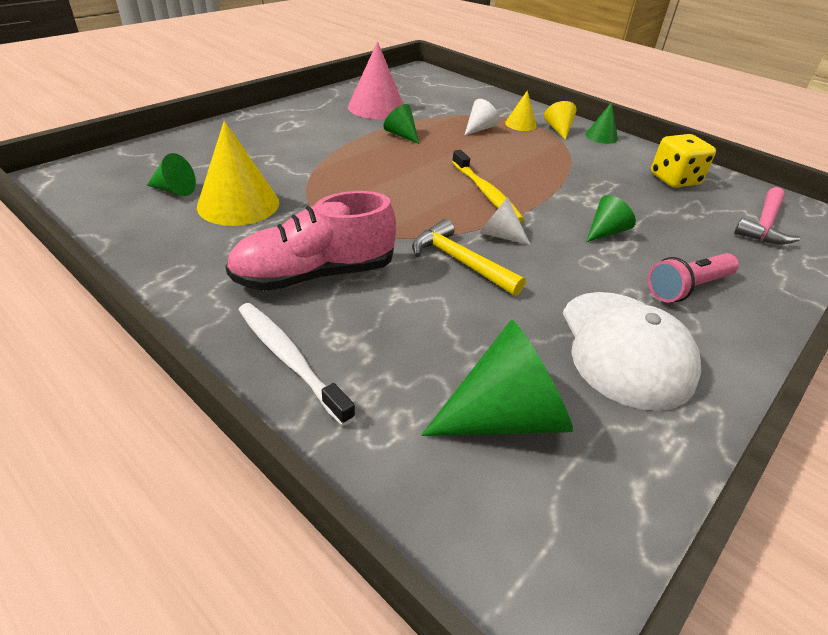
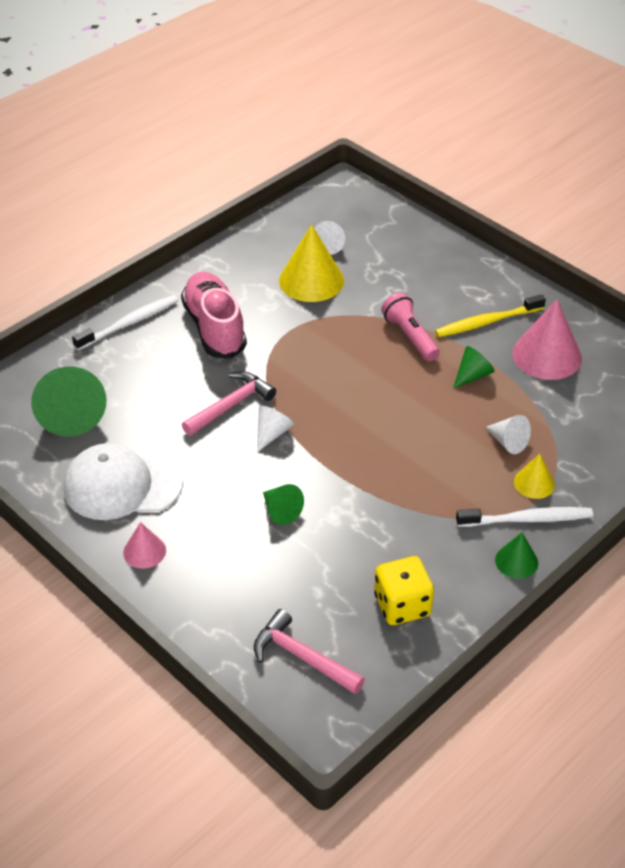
camera: 95 degrees right, 5 degrees up
green cone [147,153,196,196] -> white cone [314,221,345,255]
yellow hammer [412,219,526,296] -> pink hammer [182,371,276,436]
yellow toothbrush [452,150,524,223] -> yellow toothbrush moved to [435,294,546,337]
yellow cone [544,101,577,140] -> white toothbrush [456,507,593,527]
pink flashlight [647,253,739,303] -> pink flashlight moved to [381,293,440,361]
none -> pink cone [123,522,166,569]

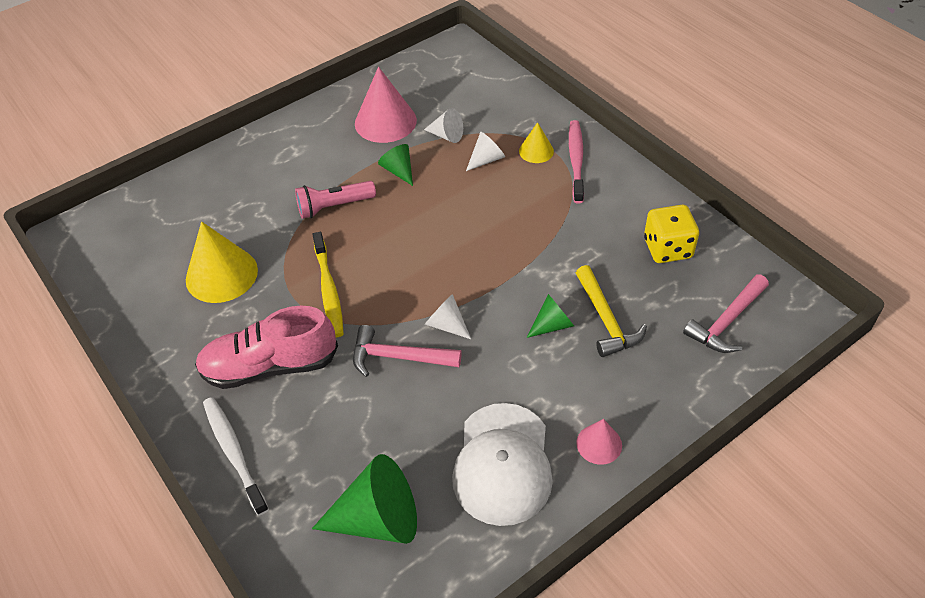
camera: 80 degrees left, 5 degrees up
pink hammer [182,371,276,436] -> pink hammer turned 45 degrees counterclockwise [353,325,462,377]
white cone [314,221,345,255] -> white cone moved to [424,108,463,143]
yellow toothbrush [435,294,546,337] -> yellow toothbrush moved to [312,232,344,337]
white toothbrush [456,507,593,527] -> pink toothbrush [569,120,584,204]
green cone [495,532,538,579] -> none
none -> yellow hammer [576,265,647,357]

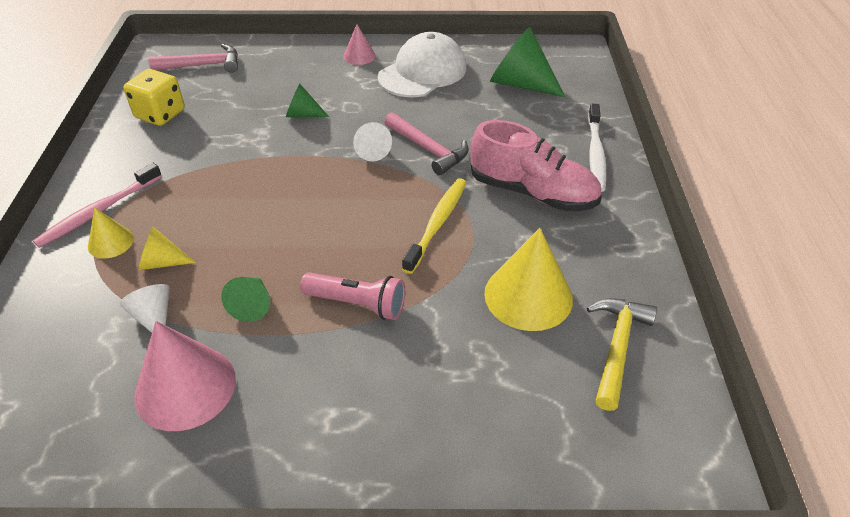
camera: 145 degrees left, 5 degrees down
white cone [466,132,505,171] -> yellow cone [138,227,196,270]
yellow hammer [576,265,647,357] -> yellow hammer moved to [587,298,657,411]

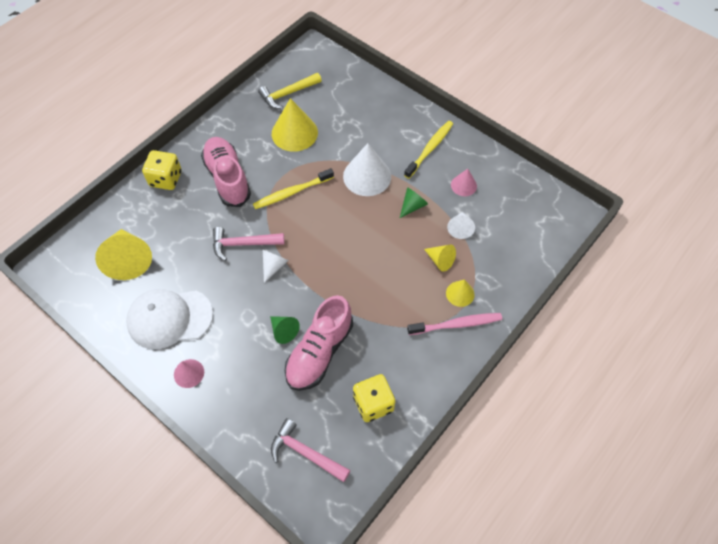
camera: 140 degrees left, 15 degrees up
pink cone [134,321,236,431] -> pink cone [451,169,477,196], size x0.54
pink flashlight [300,272,405,320] -> white cone [343,143,391,196]
pink hammer [384,112,469,176] -> pink hammer turned 90 degrees counterclockwise [213,227,285,261]
green cone [490,27,565,97] -> yellow cone [95,229,152,280]
white toothbrush [588,104,607,192] -> yellow dice [142,150,182,190]
none -> pink shoe [285,295,353,391]
none -> yellow toothbrush [404,121,453,179]

